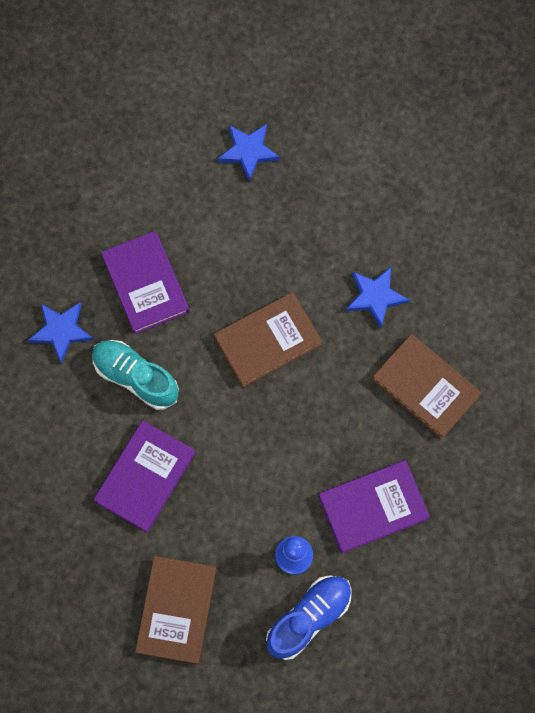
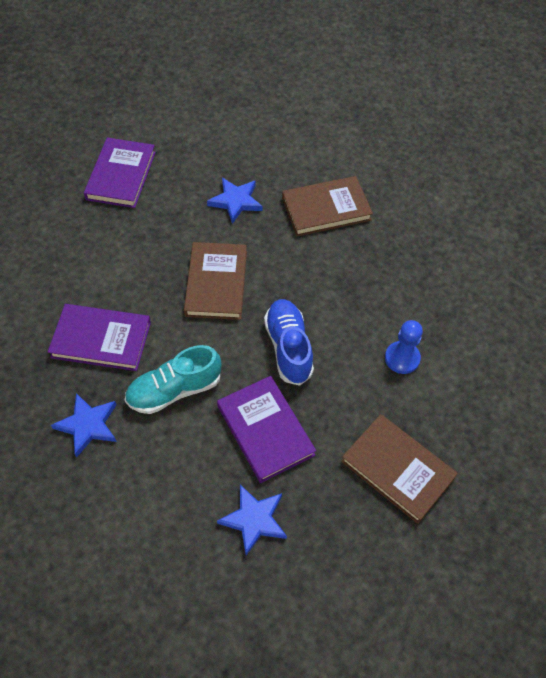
camera: 60 degrees left, 15 degrees down
blue star [218,124,280,182] -> blue star moved to [217,485,287,556]
blue shoe [266,575,352,660] -> blue shoe moved to [264,299,314,386]
purple book [318,460,430,553] -> purple book moved to [84,137,156,208]

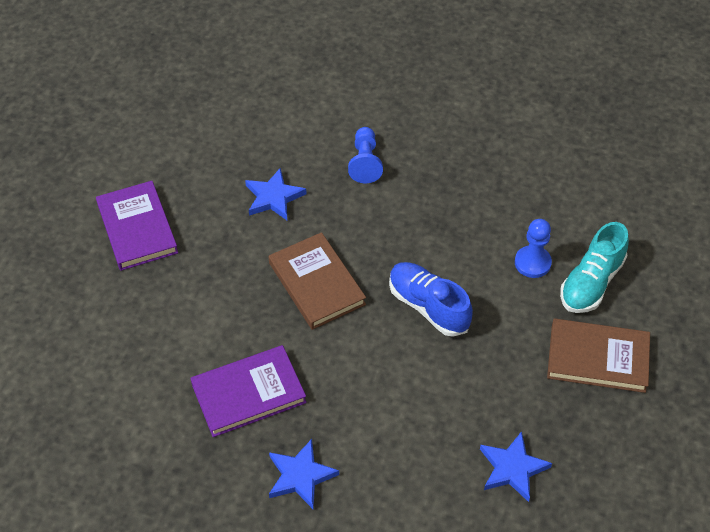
camera: 30 degrees left, 5 degrees down
turquoise shoe [125,345,222,414] -> turquoise shoe moved to [560,222,629,313]
purple book [217,376,316,483] -> none
brown book [282,176,373,236] -> blue pawn [348,127,383,183]

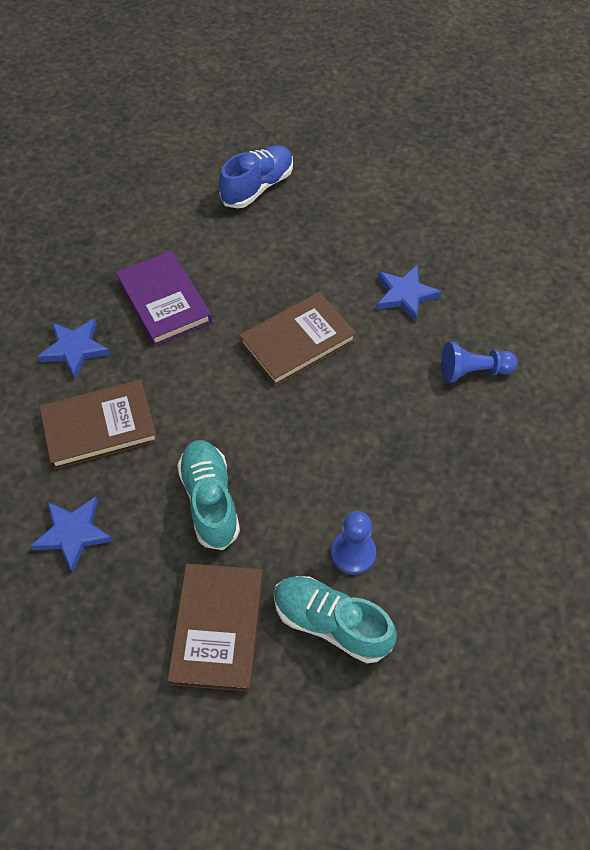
camera: 85 degrees right, 5 degrees up
purple book [96,181,178,271] -> none
blue shoe [389,262,473,337] -> blue shoe moved to [219,145,293,208]
none -> brown book [39,379,158,470]
none -> turquoise shoe [177,440,240,550]

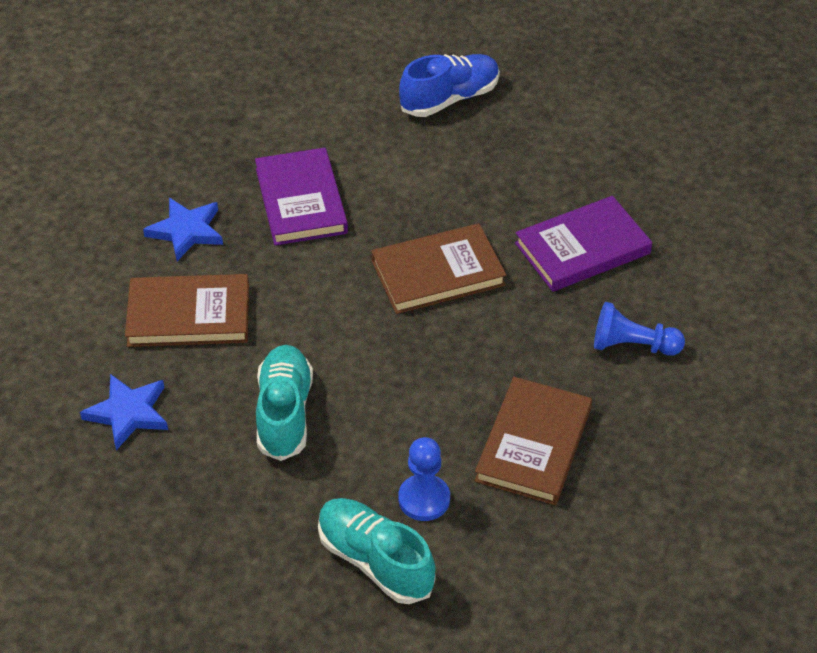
camera: 15 degrees right, 10 degrees down
brown book [168,563,263,692] -> brown book moved to [474,377,592,505]
blue star [376,265,442,322] -> purple book [515,196,652,292]

